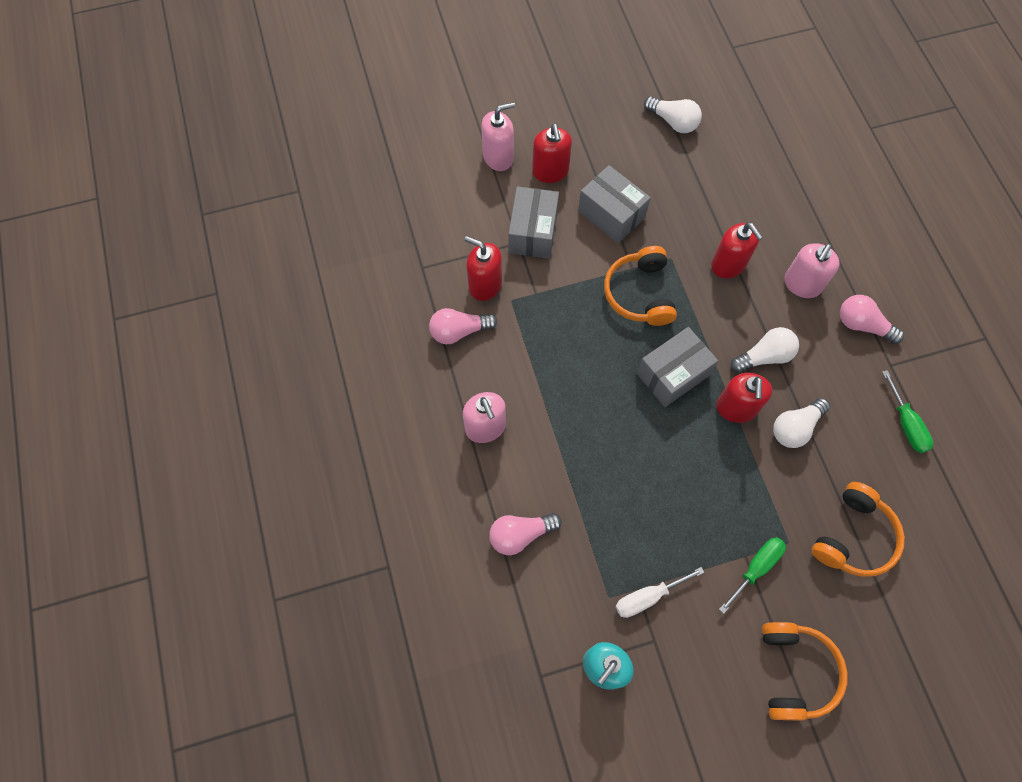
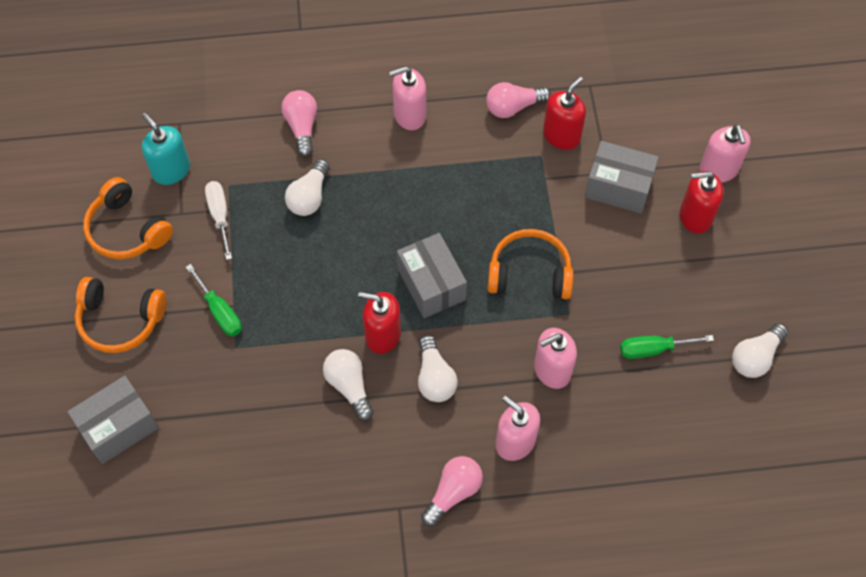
camera: 100 degrees right, 5 degrees down
pink light bulb [429,308,498,344] -> pink light bulb turned 105 degrees counterclockwise [486,82,551,118]
grey box [578,165,651,243] -> grey box moved to [67,376,159,464]
red soap dispenser [711,223,763,278] -> pink soap dispenser [534,328,577,389]
orange headphones [811,482,905,577] -> orange headphones moved to [83,177,173,259]
green screwdriver [882,370,934,453] -> green screwdriver moved to [620,335,714,359]
none -> white light bulb [285,159,330,216]

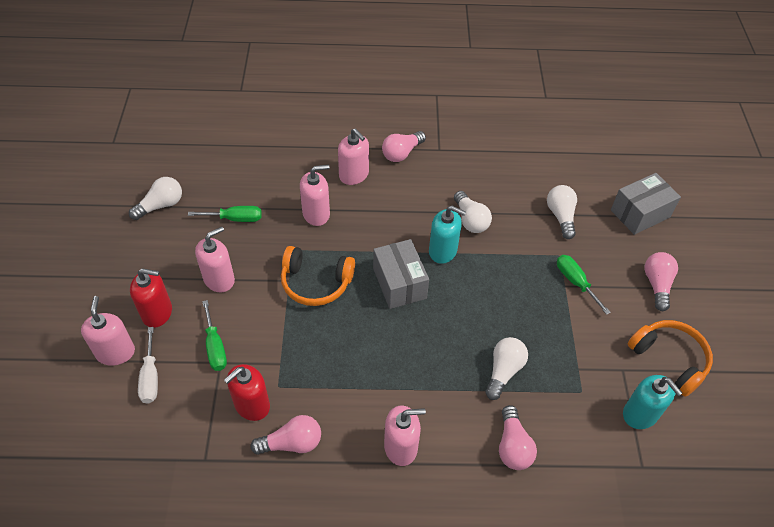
camera: 175 degrees left, 10 degrees down
orange headphones [75,277,167,353] -> pink light bulb [645,252,678,311]
white screwdriver [205,181,232,260] -> white screwdriver moved to [138,327,158,403]
red soap dispenser [358,292,401,354] -> turquoise soap dispenser [429,206,466,264]
white light bulb [418,335,458,402] -> white light bulb moved to [547,185,577,239]
grey box [585,141,659,213] -> green screwdriver [202,300,227,371]
none -> pink soap dispenser [195,227,235,292]

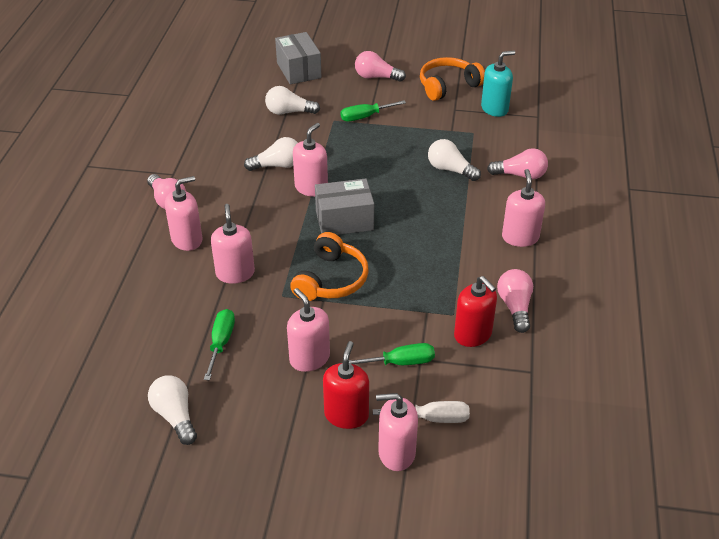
camera: 80 degrees left, 10 degrees down
turquoise soap dispenser [429,206,466,264] -> pink soap dispenser [293,123,328,197]

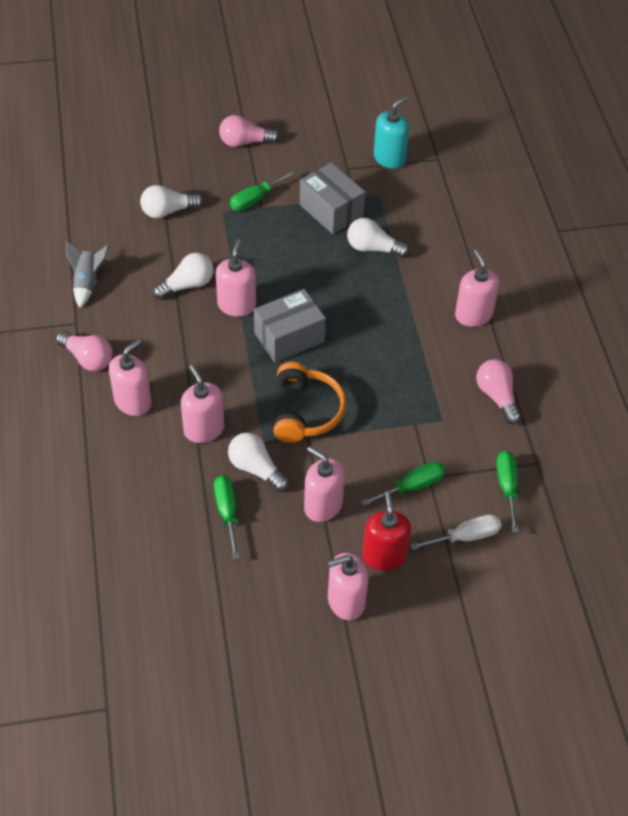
camera: 20 degrees left, 10 degrees up
white light bulb [148,375,197,445] -> white light bulb moved to [228,433,289,492]
grey box [275,32,321,84] -> grey box moved to [300,162,365,234]
pink soap dispenser [376,393,418,471] -> pink soap dispenser moved to [328,553,369,620]
orange headphones [420,57,485,101] -> none
red soap dispenser [454,276,497,347] -> none
pink light bulb [487,148,548,180] -> none
none -> grey rocket [66,241,109,308]
none -> green screwdriver [496,451,519,532]

